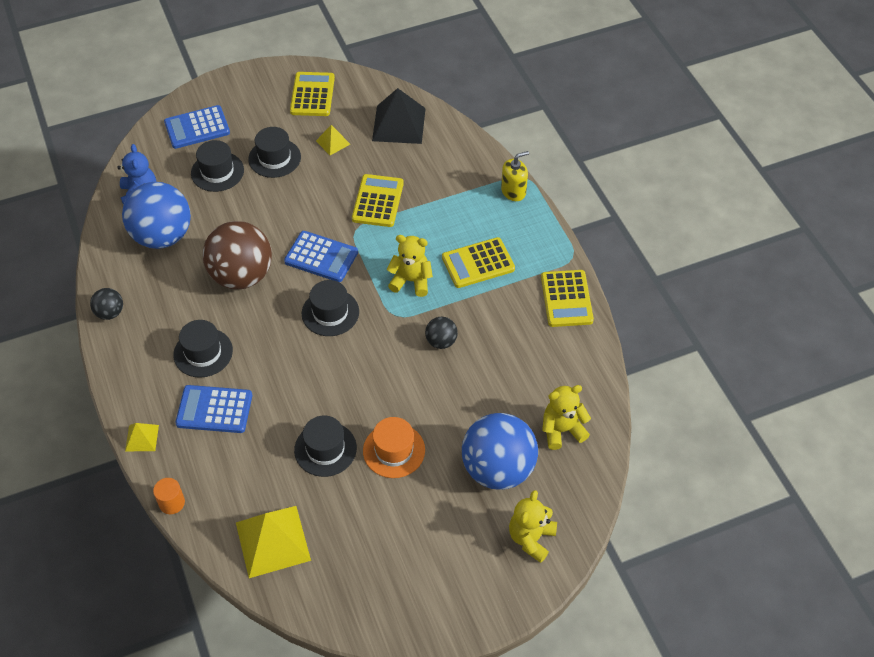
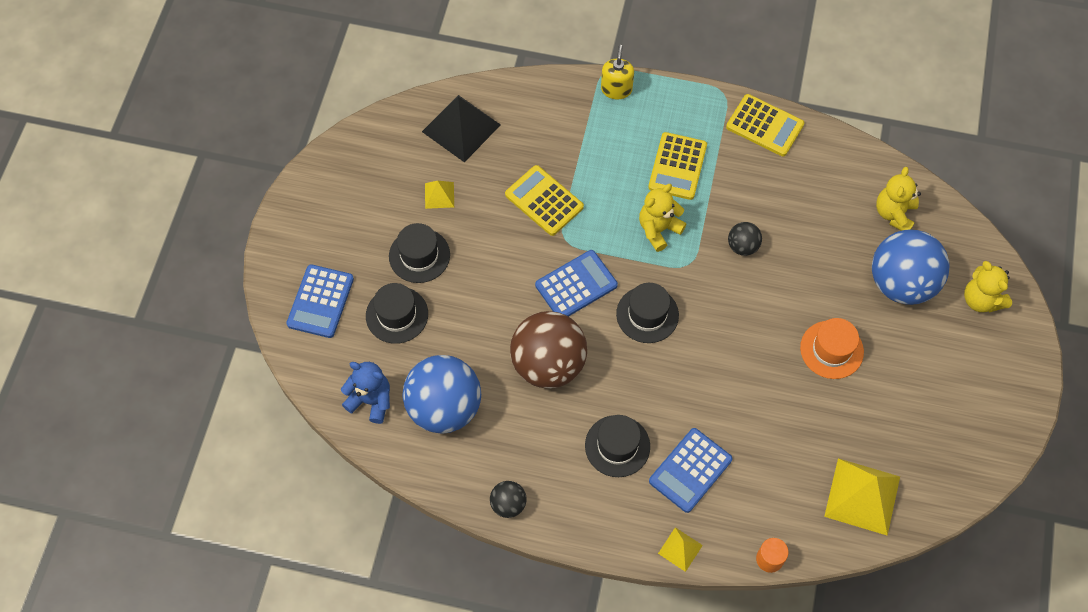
camera: 55 degrees left, 10 degrees up
yellow calculator [290,72,335,116] -> none
black hat [294,416,357,477] -> none

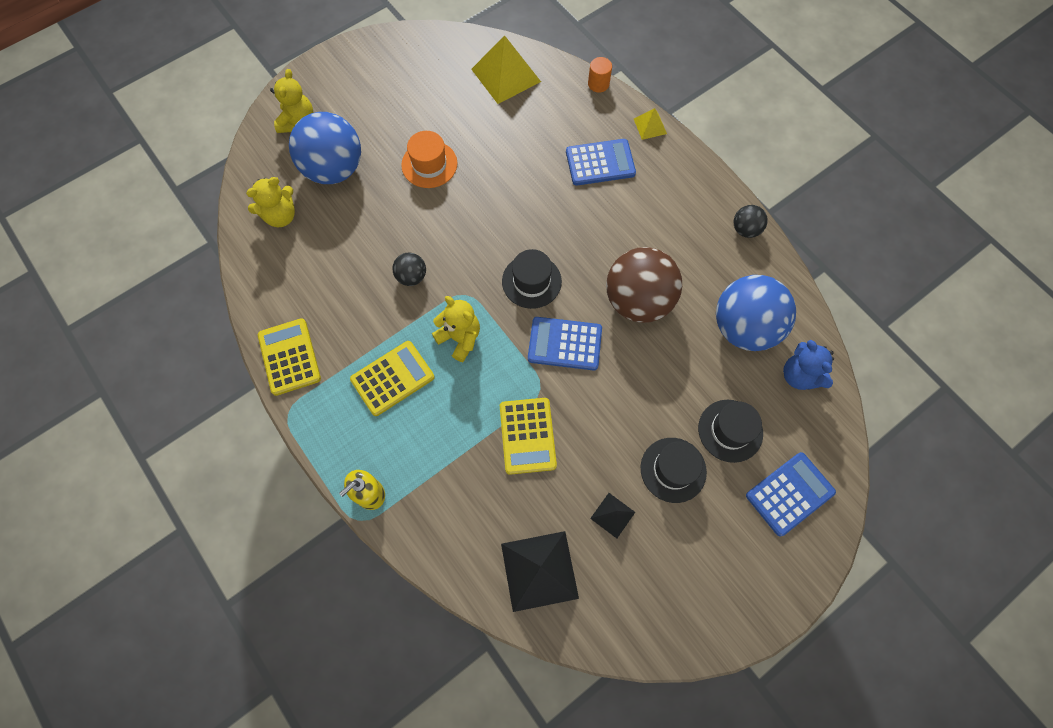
camera: 140 degrees left, 5 degrees up
yellow pyramid [425,181,454,209] -> black pyramid [590,493,635,538]
black hat [585,415,650,477] -> none
yellow teddy bear [639,184,686,252] -> yellow teddy bear turned 135 degrees counterclockwise [432,296,480,362]

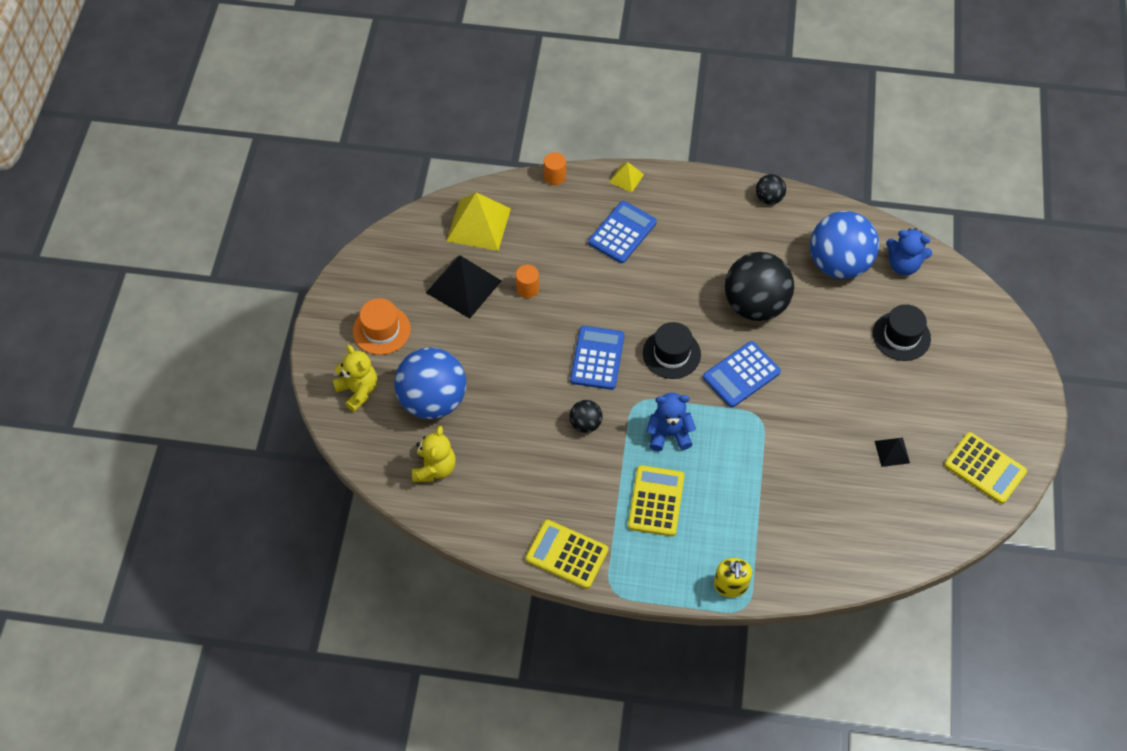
camera: 45 degrees left, 10 degrees down
orange hat [401,131,458,188] -> orange hat moved to [353,298,411,355]
yellow teddy bear [432,296,480,362] -> blue teddy bear [646,393,696,451]
yellow calculator [500,398,557,475] -> yellow calculator moved to [944,432,1027,504]
black pyramid [501,531,579,612] -> black pyramid moved to [426,255,502,319]
brown ball [606,247,682,323] -> black ball [725,252,794,321]
black hat [641,438,707,503] -> none
blue calculator [746,452,836,536] -> blue calculator moved to [570,326,625,390]
none -> orange cylinder [516,265,539,298]

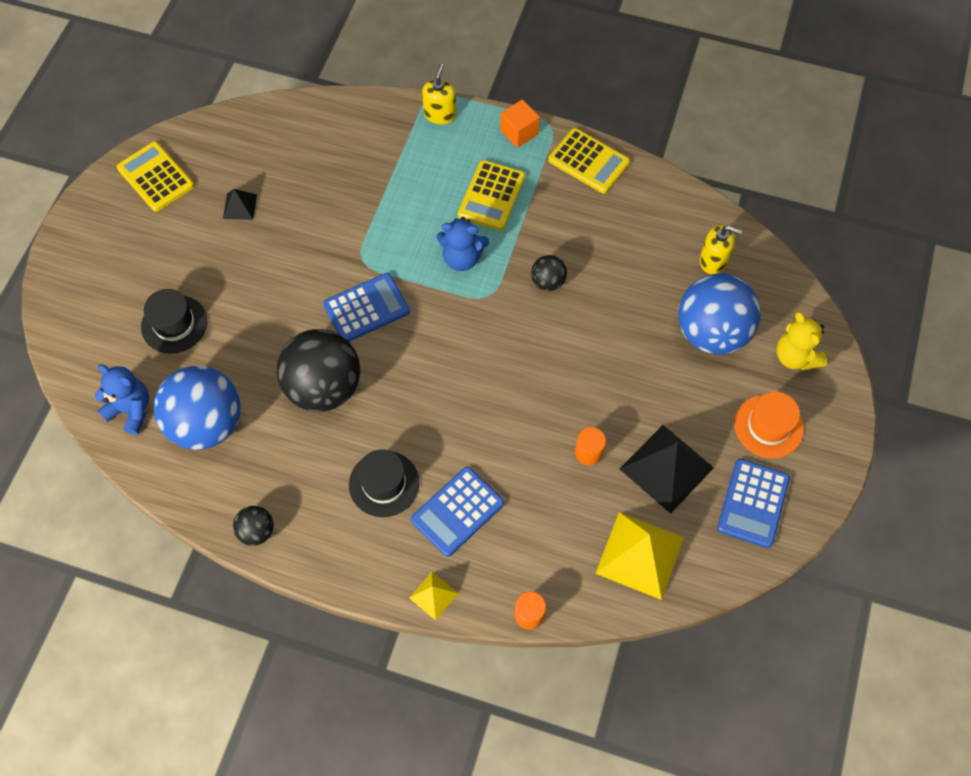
camera: 170 degrees left, 5 degrees up
yellow teddy bear [412,426,456,482] -> yellow soap dispenser [700,225,742,274]
blue calculator [570,326,625,390] -> blue calculator moved to [717,459,790,548]
black hat [643,322,701,379] -> black hat moved to [349,449,419,517]
none -> orange cube [500,99,540,148]

